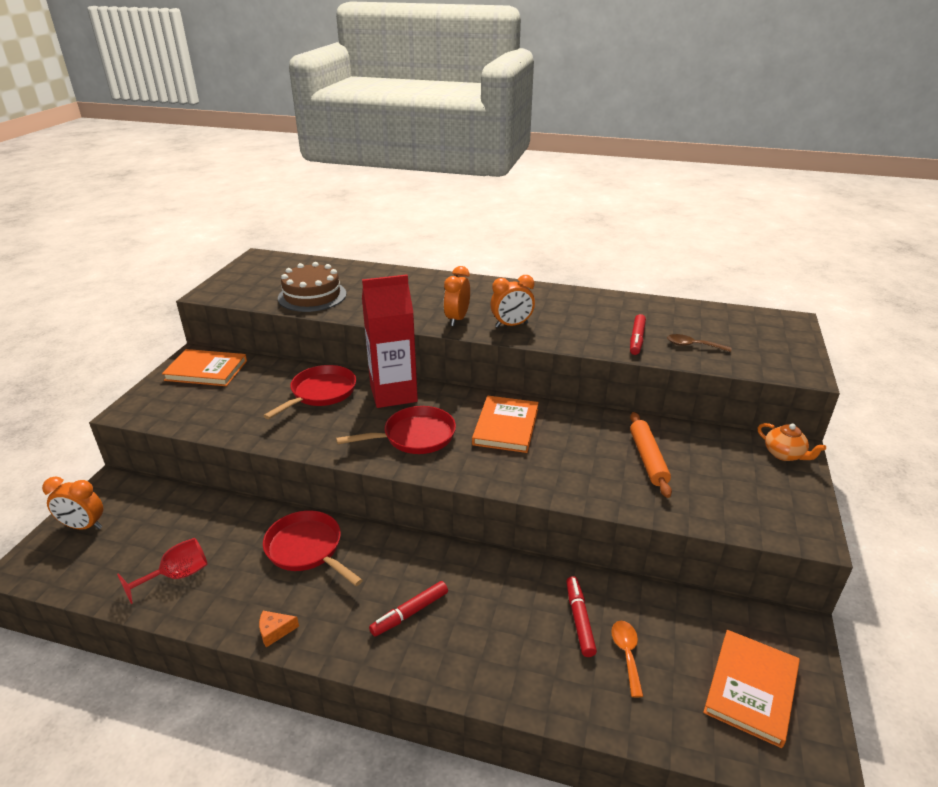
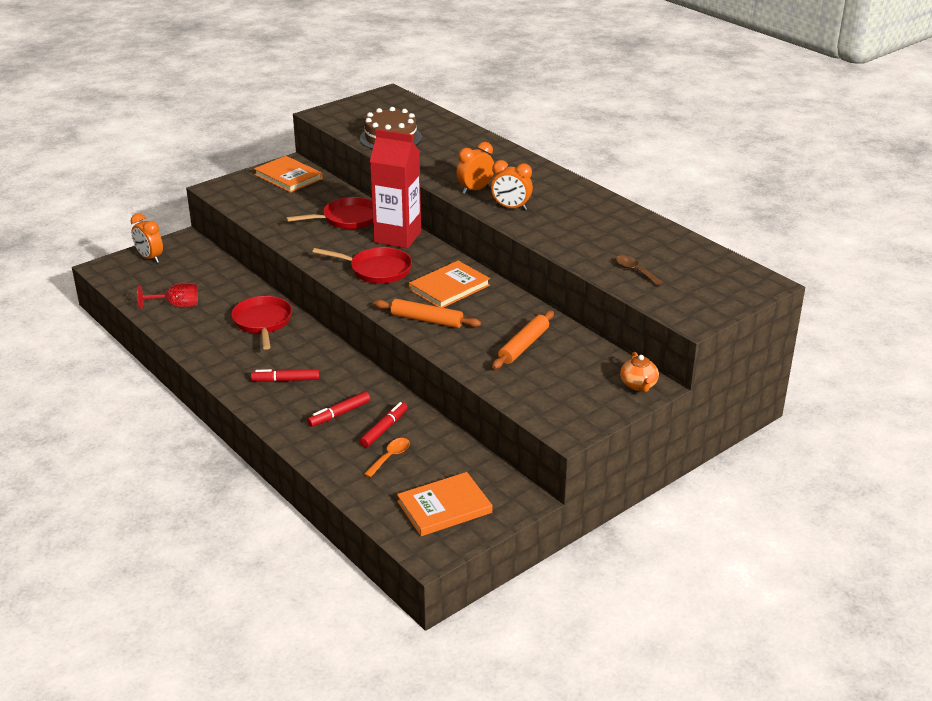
camera: 35 degrees right, 0 degrees up
orange cheese [259,611,299,647] -> none
red marker [630,314,646,355] -> red marker moved to [307,392,370,427]
none -> orange rolling pin [374,299,481,328]

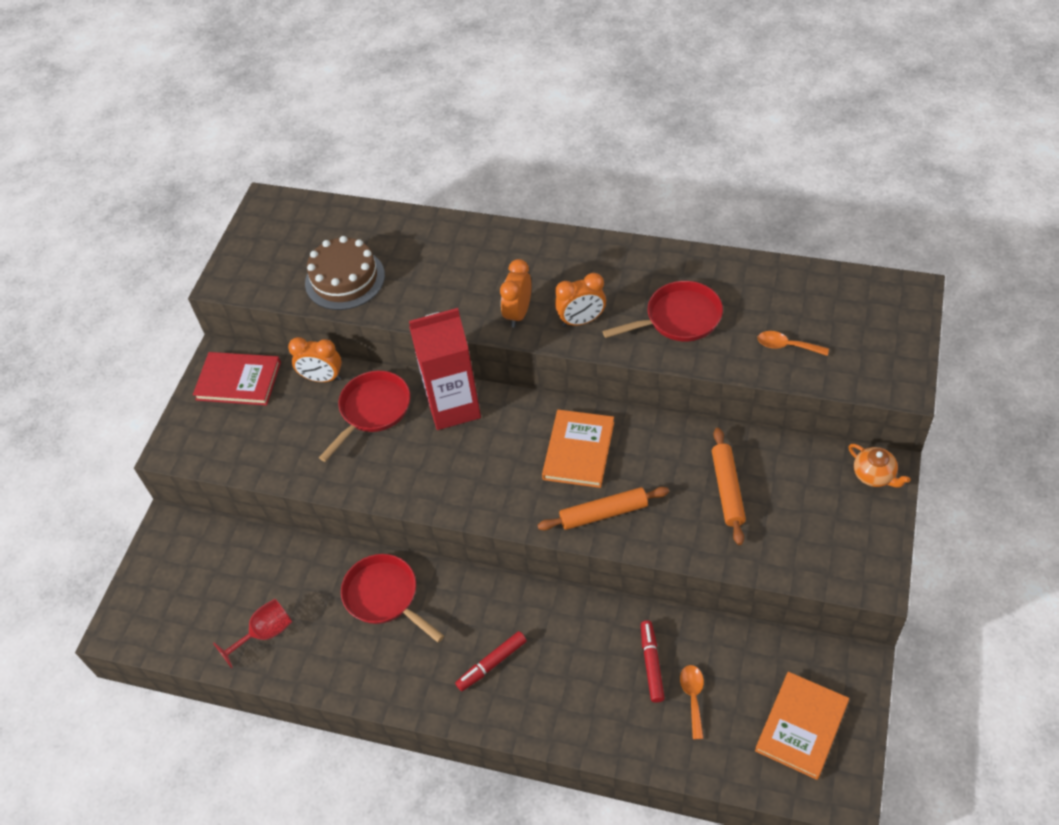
camera: 30 degrees left, 20 degrees up
orange clock [131,213,163,263] -> orange clock moved to [288,337,342,382]
orange book [254,156,322,193] -> red book [193,352,281,405]
red marker [307,392,370,427] -> none
red pan [313,247,412,284] -> red pan moved to [602,281,723,341]
brown spoon [616,255,663,286] -> orange spoon [758,331,829,356]

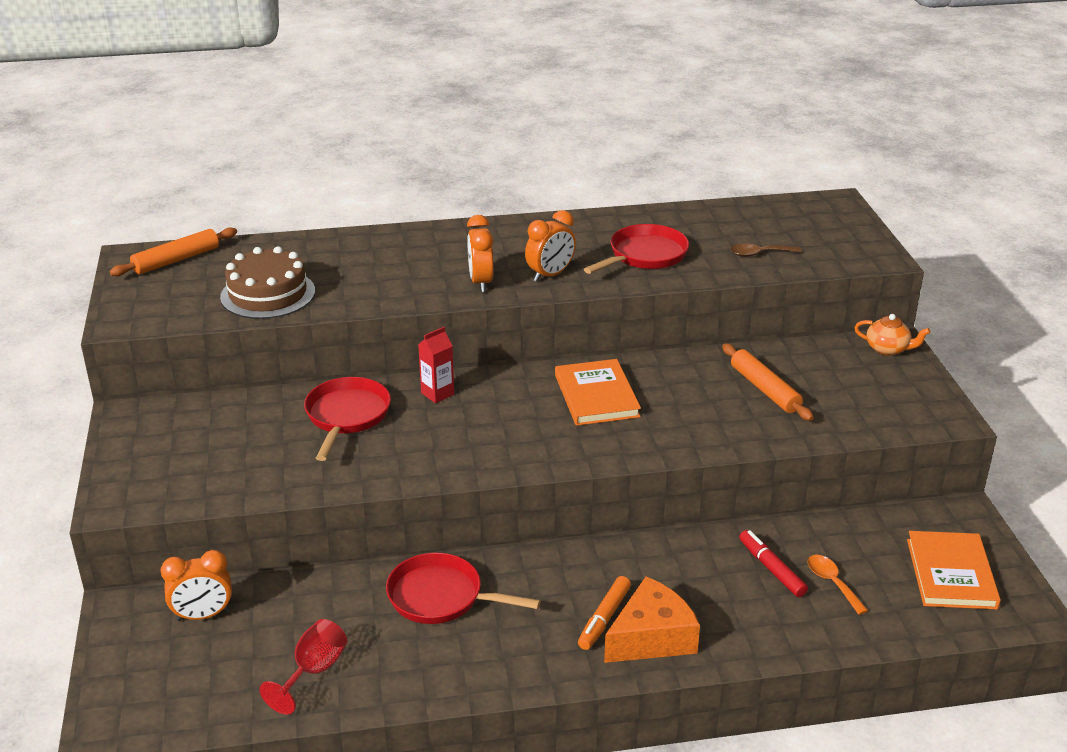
camera: 30 degrees left, 20 degrees down
red book [193,352,281,405] -> none
orange clock [288,337,342,382] -> orange clock moved to [160,550,232,621]
red carton [409,308,481,430] -> red carton [418,327,454,403], size x0.45
red marker [455,631,527,691] -> orange marker [578,576,631,650]
orange rolling pin [537,487,669,531] -> orange rolling pin moved to [110,227,237,276]
orange spoon [758,331,829,356] -> brown spoon [730,243,802,257]
none -> orange cheese [604,576,700,663]

